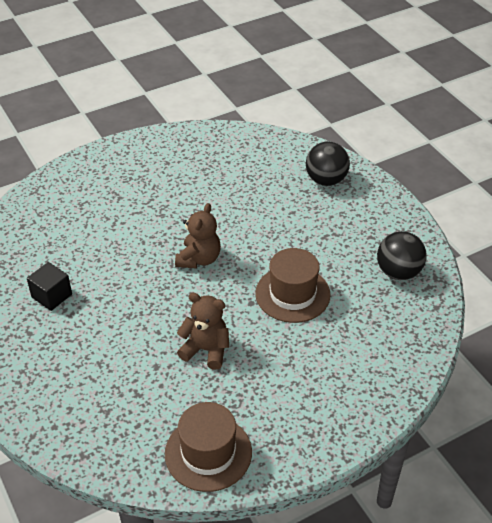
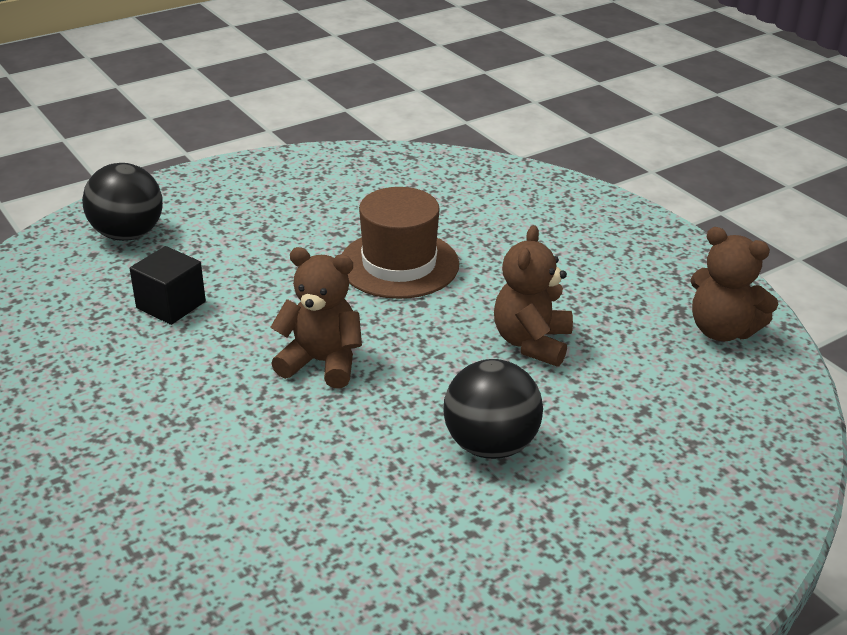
camera: 95 degrees left, 10 degrees down
black cube [27,262,72,311] -> black cube moved to [129,246,206,325]
brown hat [165,402,252,492] -> brown teddy bear [691,227,778,341]
black ball [377,231,427,280] -> black ball moved to [443,359,543,459]

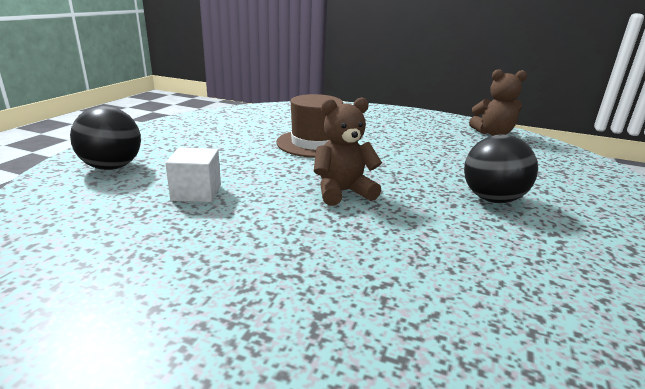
camera: 35 degrees left, 10 degrees down
black cube [129,246,206,325] -> white cube [165,147,221,202]
brown teddy bear [494,225,573,367] -> none

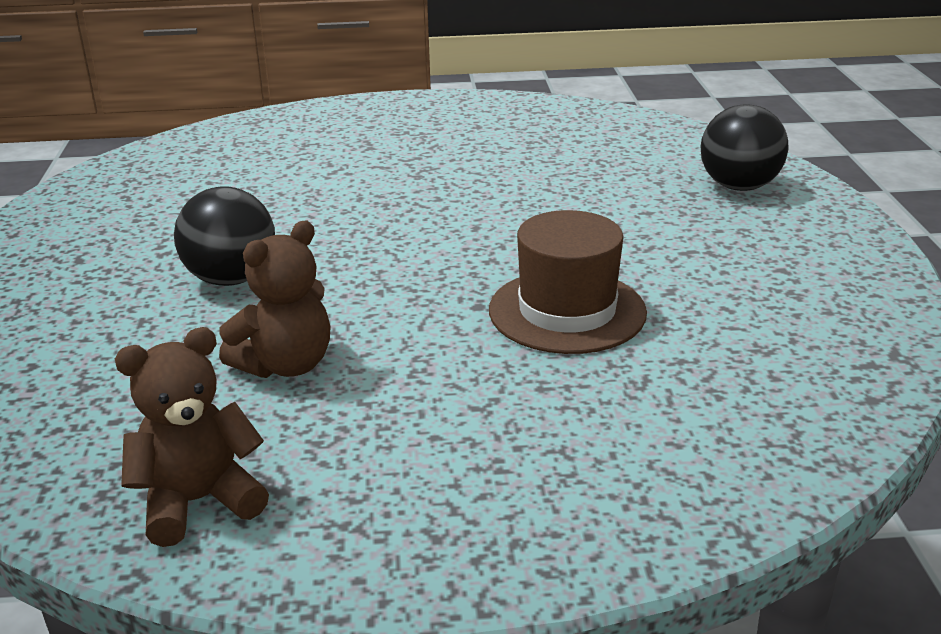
camera: 155 degrees right, 5 degrees up
white cube [165,147,221,202] -> none
brown teddy bear [314,97,382,206] -> brown teddy bear moved to [219,220,331,378]

